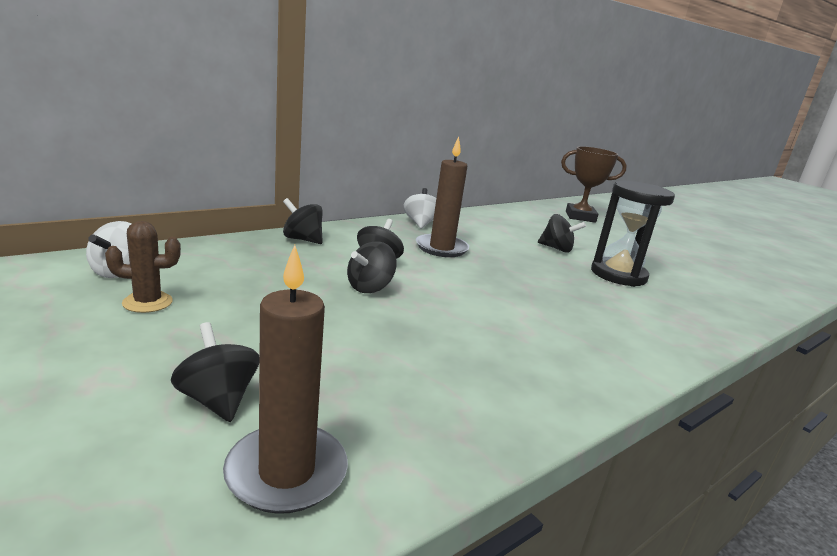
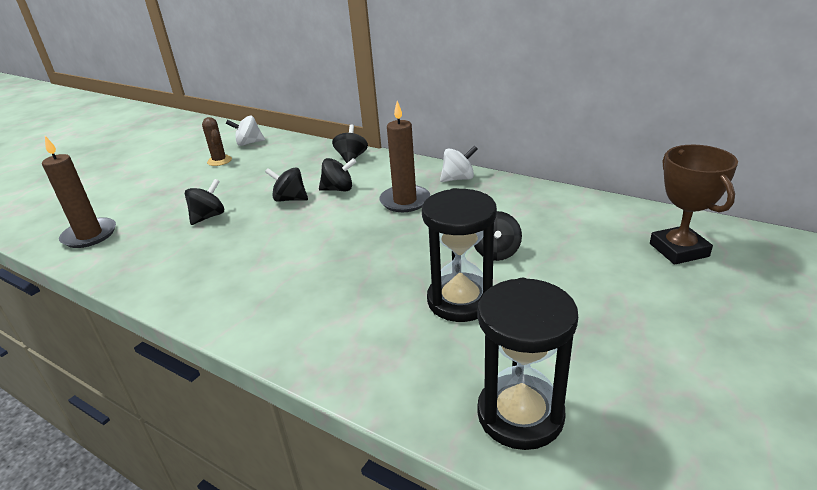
camera: 75 degrees right, 10 degrees up
black spinning top [171,322,260,422] -> black spinning top moved to [185,179,224,225]
none -> black hourglass [477,278,578,450]

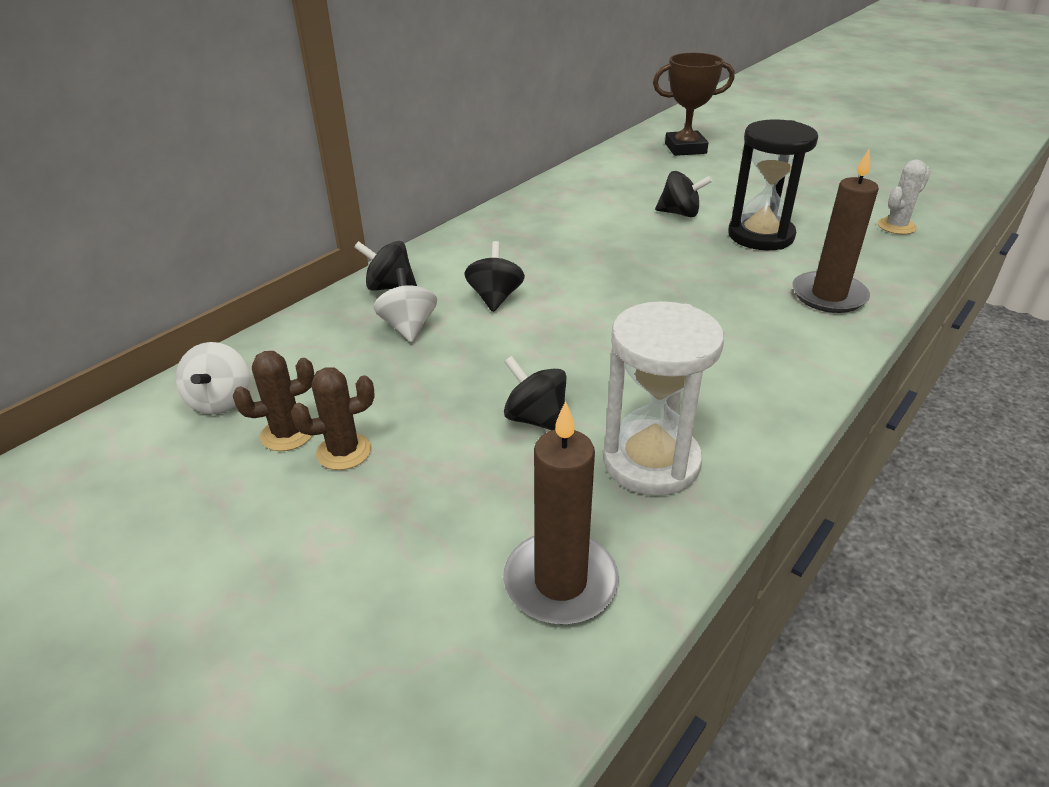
camera: 85 degrees left, 5 degrees up
black spinning top [265,167,308,202] -> none
brown candle [379,101,430,212] -> brown candle moved to [792,149,879,313]
white spinning top [440,145,478,182] -> white spinning top moved to [374,268,437,342]
black hourglass [477,278,578,450] -> white cactus [878,159,931,234]
none -> brown cactus [291,367,375,470]
none -> white hourglass [603,301,724,496]

